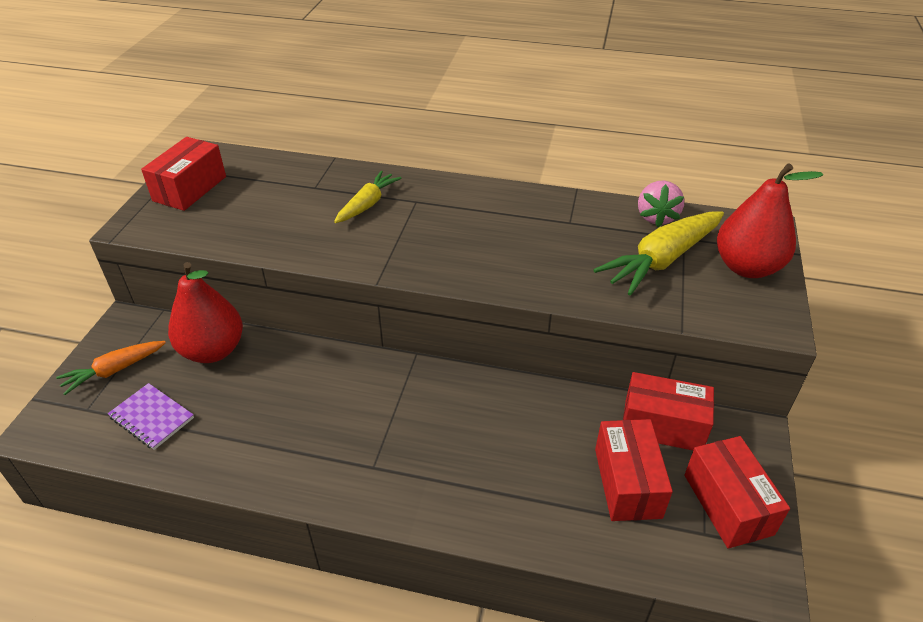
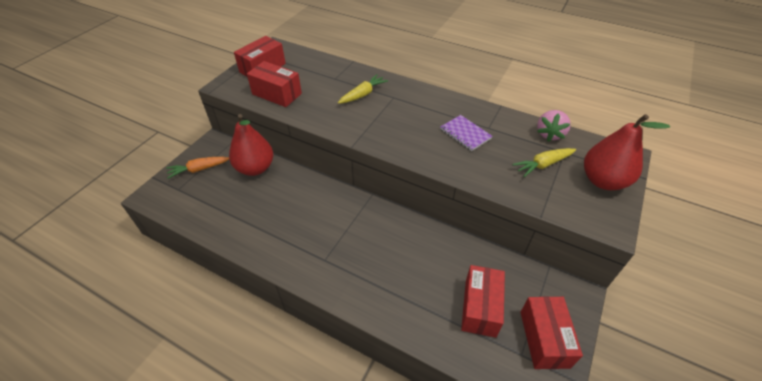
camera: 15 degrees right, 5 degrees up
purple notebook [108,383,194,450] -> purple notebook moved to [440,115,492,151]
yellow carrot [594,211,724,296] -> yellow carrot [512,148,576,177], size x0.61
red box [623,372,714,450] -> red box moved to [247,61,302,107]

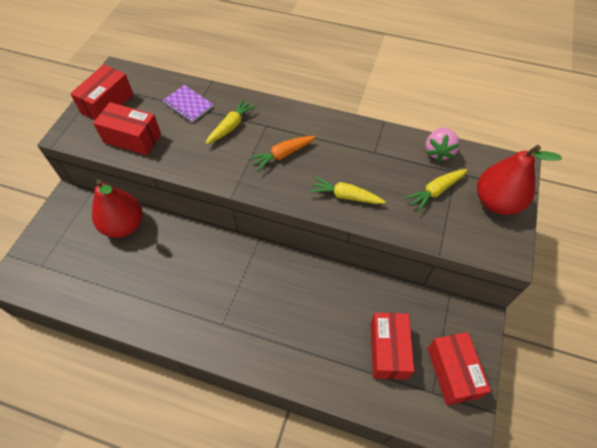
camera: 10 degrees left, 10 degrees up
orange carrot [166,157,229,179] -> orange carrot moved to [249,136,316,171]
purple notebook [440,115,492,151] -> purple notebook moved to [162,85,213,122]
none -> yellow carrot [309,176,386,204]

